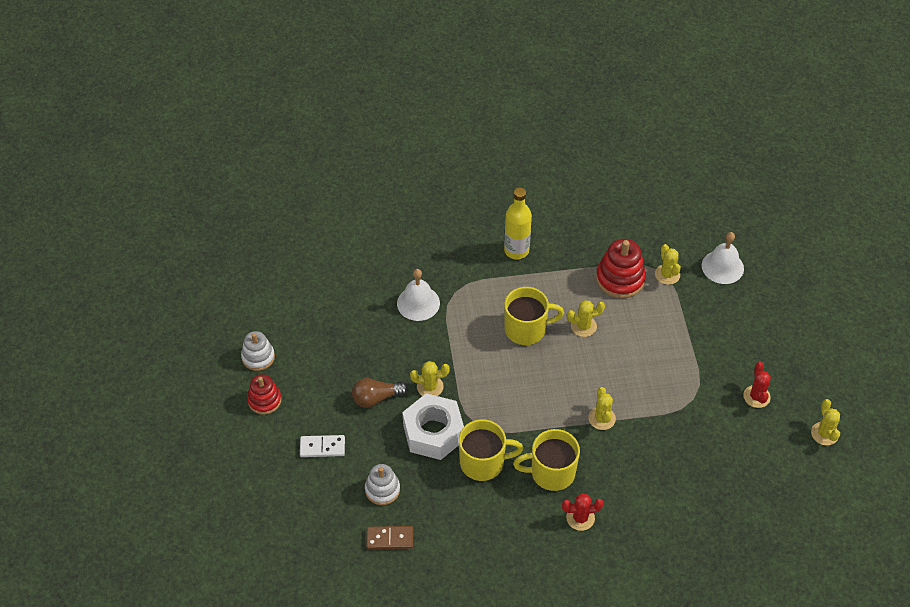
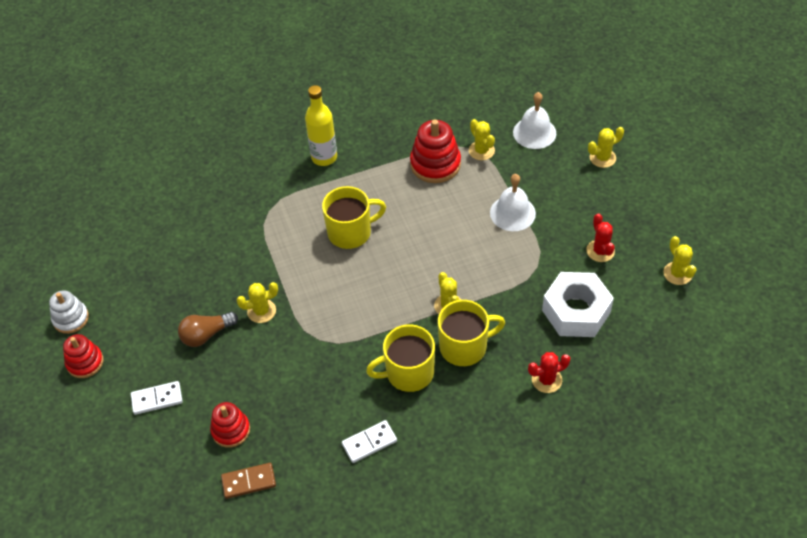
camera: 10 degrees left, 0 degrees up
white stacking toy [365,464,400,505] -> red stacking toy [210,402,250,448]
white bell [397,269,440,321] -> white bell moved to [490,174,536,231]
white nut [402,393,464,460] -> white nut moved to [542,272,614,337]
yellow mug [459,419,523,481] -> yellow mug moved to [438,300,505,366]
red cactus [562,493,604,531] -> red cactus moved to [528,352,570,393]
yellow cactus [567,300,605,337] -> yellow cactus moved to [588,127,624,168]
none -> white domino [342,420,397,463]

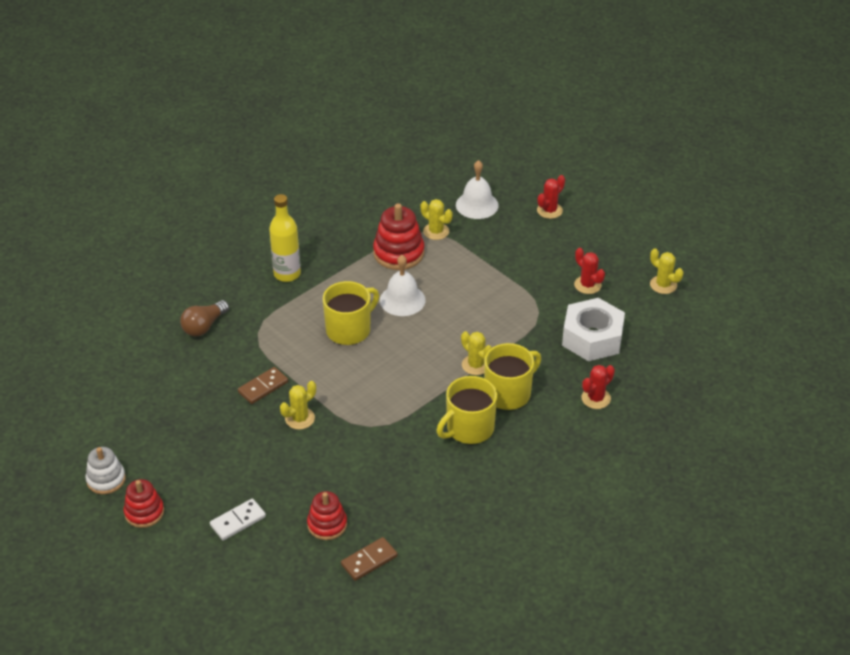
camera: 25 degrees left, 10 degrees down
brown light bulb [178,312,238,347] -> brown light bulb moved to [180,300,229,336]
white domino [342,420,397,463] -> none
white bell [490,174,536,231] -> white bell moved to [380,255,426,316]
yellow cactus [588,127,624,168] -> red cactus [537,175,565,219]
none -> brown domino [238,367,288,404]

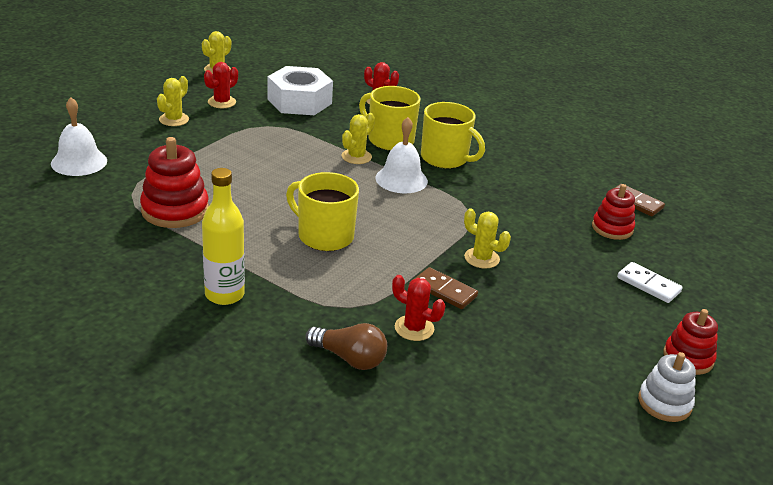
camera: 105 degrees left, 10 degrees down
white bell [380,255,426,316] -> white bell moved to [375,117,428,193]
yellow cactus [420,199,453,240] -> yellow cactus moved to [157,76,189,126]
red cactus [537,175,565,219] -> red cactus moved to [392,275,445,341]

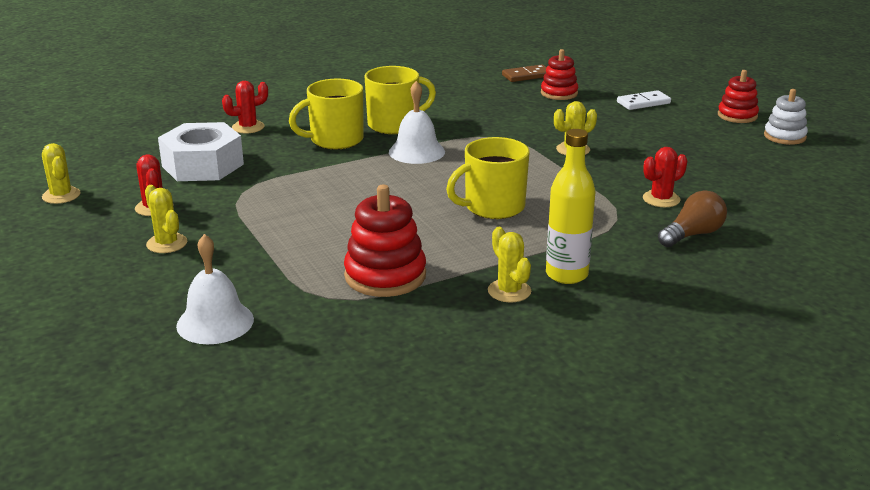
camera: 60 degrees left, 5 degrees down
yellow cactus [342,113,375,164] -> yellow cactus moved to [488,227,531,302]
brown domino [414,267,478,309] -> none

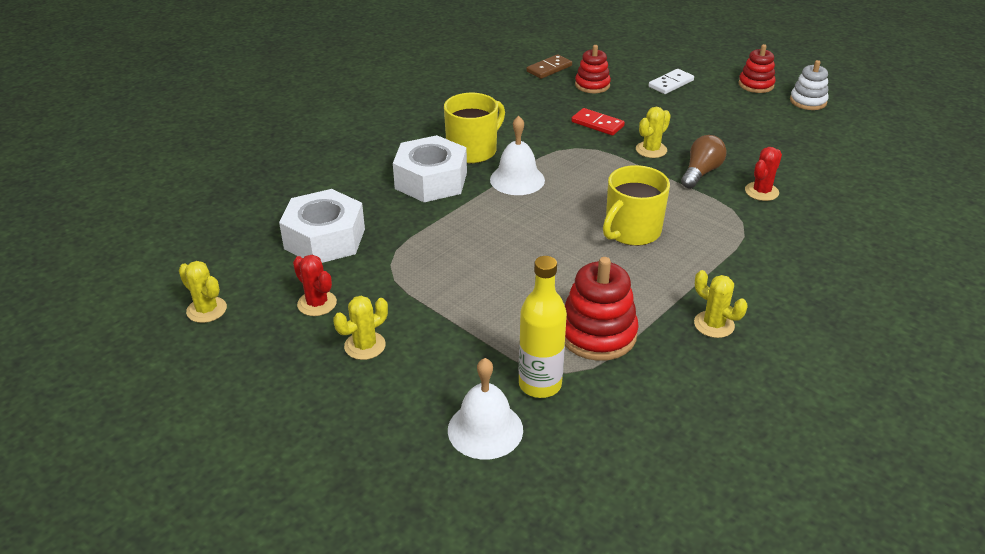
camera: 20 degrees left, 10 degrees up
yellow cactus [145,185,187,253] -> yellow cactus turned 75 degrees counterclockwise [333,296,388,360]
red cactus [222,81,268,133] -> none
yellow mug [289,79,363,149] -> white nut [393,135,467,202]
yellow bottle [546,129,595,284] -> yellow bottle moved to [519,256,567,398]
brown light bulb [658,190,727,247] -> brown light bulb moved to [681,135,727,189]
none -> red domino [571,108,625,135]

